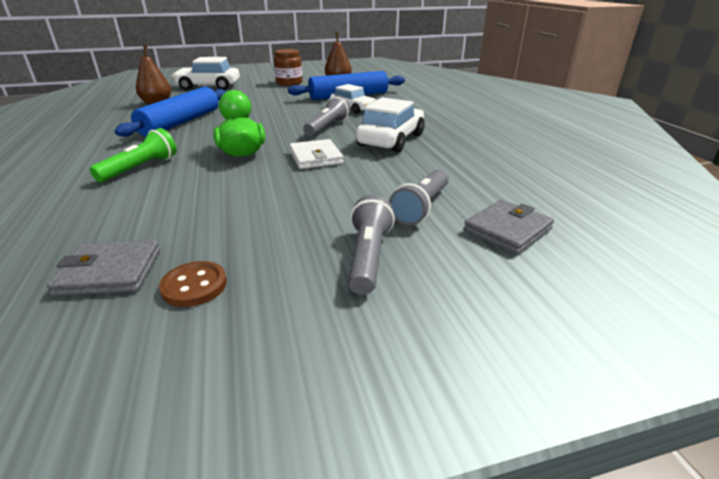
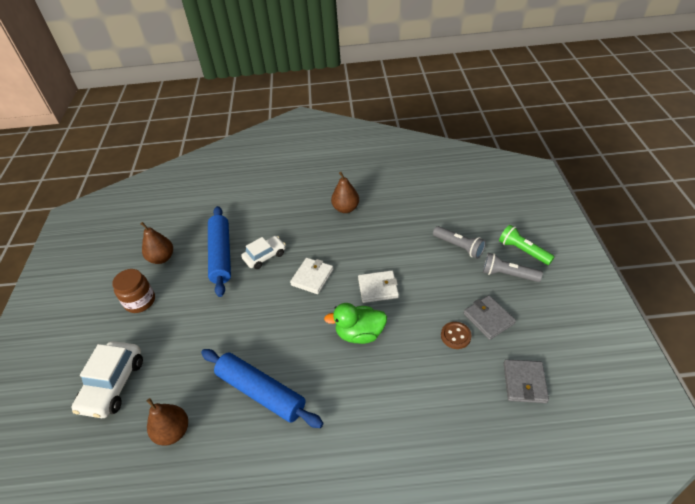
camera: 75 degrees left, 15 degrees up
green flashlight [90,128,177,182] -> green flashlight moved to [499,225,555,265]
brown button [159,261,227,307] -> brown button moved to [441,322,472,349]
grey flashlight [303,96,351,137] -> white wallet [290,258,333,294]
white car [356,97,425,153] -> none
grey wallet [464,199,554,255] -> grey wallet moved to [464,295,516,340]
none -> brown pear [331,172,359,213]

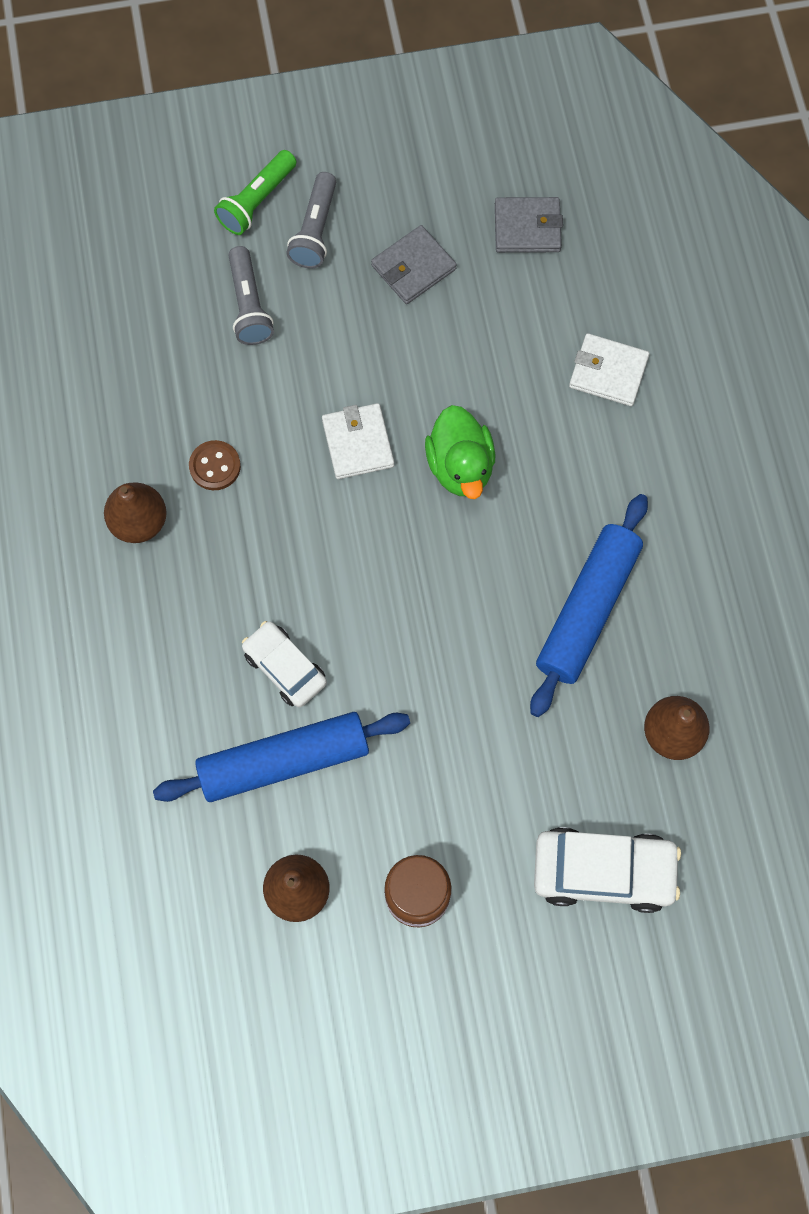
camera: 100 degrees left, 25 degrees up
white wallet [290,258,333,294] -> white wallet moved to [569,333,650,406]
grey flashlight [433,226,486,259] -> grey flashlight turned 135 degrees clockwise [228,246,274,345]
brown button [441,322,472,349] -> brown button moved to [189,440,241,490]

